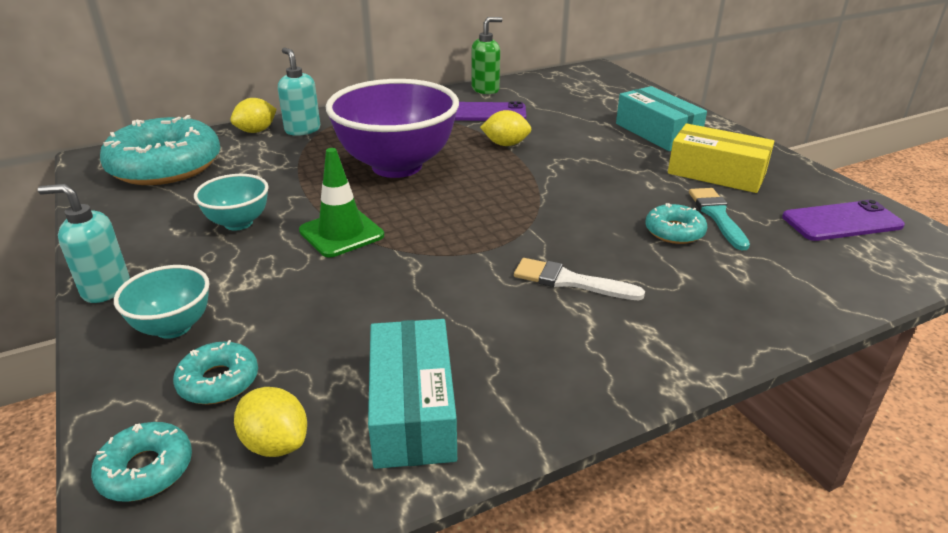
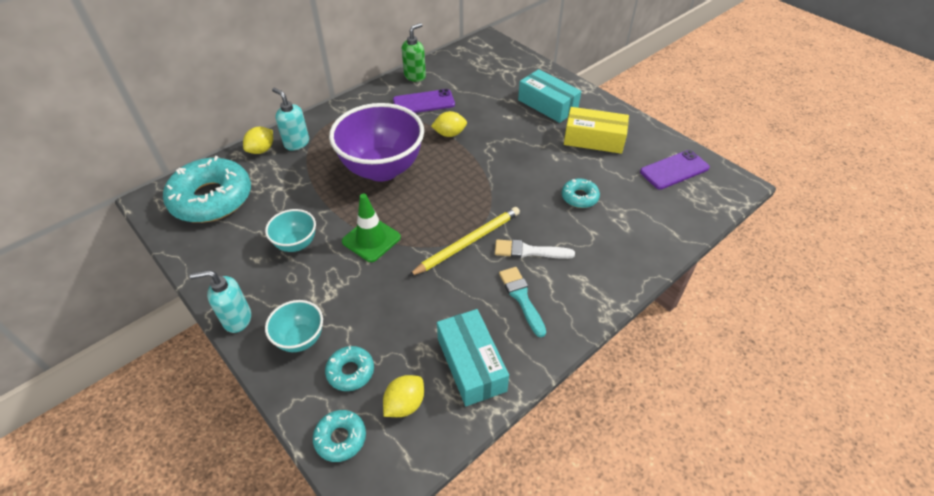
camera: 15 degrees left, 15 degrees up
yellow lemon [234,387,307,457] -> yellow lemon turned 75 degrees counterclockwise [383,375,424,417]
turquoise brush [689,188,750,250] -> turquoise brush moved to [499,267,546,337]
none -> yellow pencil [409,207,520,276]

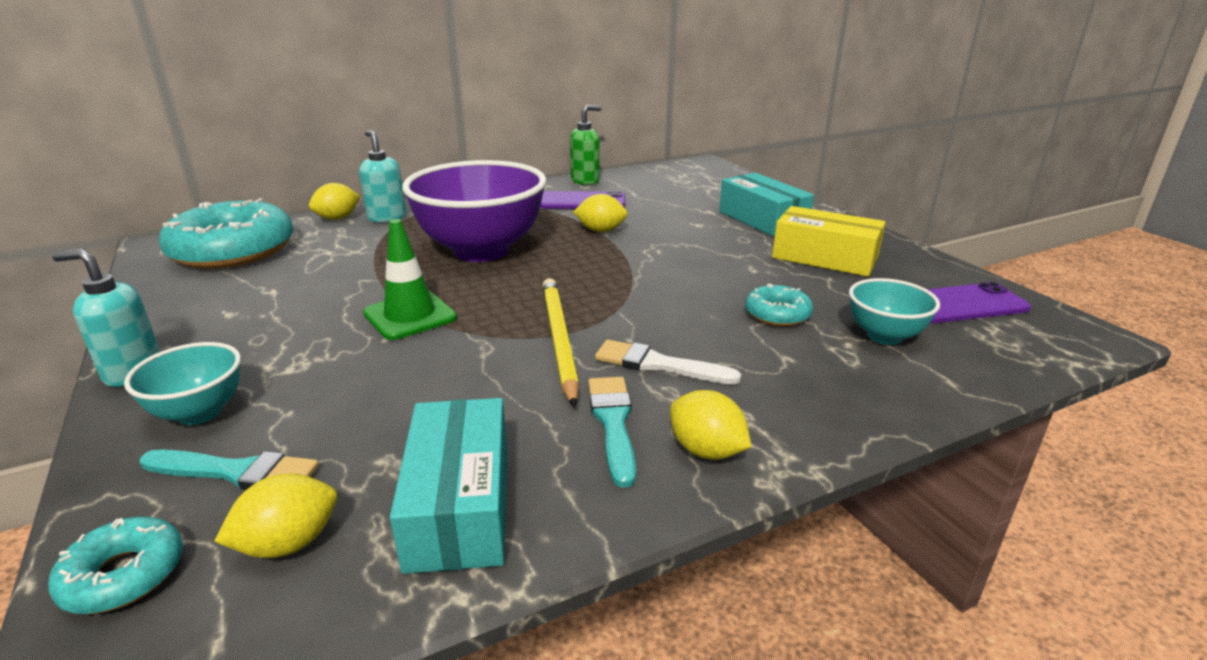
camera: 15 degrees right, 20 degrees down
turquoise bowl [265,209,316,252] -> turquoise bowl moved to [849,278,940,345]
turquoise donut [325,346,374,391] -> turquoise brush [140,450,319,490]
yellow pencil [409,207,520,276] -> yellow pencil turned 75 degrees counterclockwise [543,278,579,407]
none -> yellow lemon [670,390,751,460]

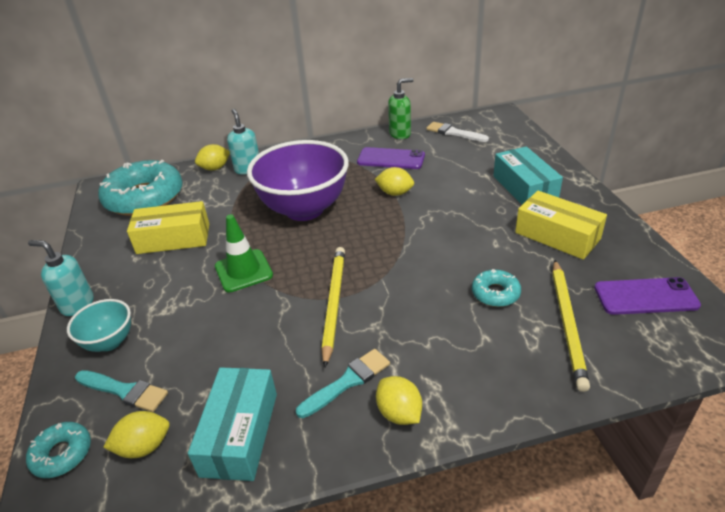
camera: 15 degrees right, 10 degrees up
turquoise brush [588,377,636,488] -> turquoise brush turned 45 degrees clockwise [296,349,390,418]
white brush [595,340,742,384] -> white brush moved to [426,122,489,142]
turquoise bowl [849,278,940,345] -> yellow pencil [552,260,590,392]
none -> yellow box [127,201,209,254]

